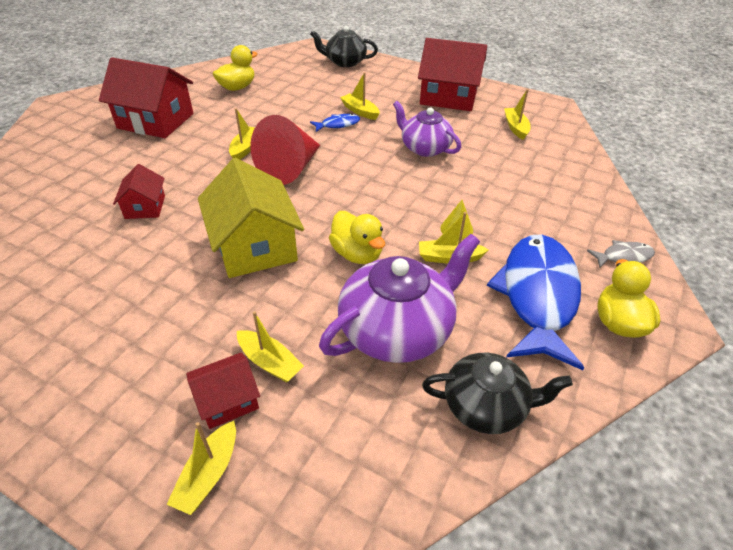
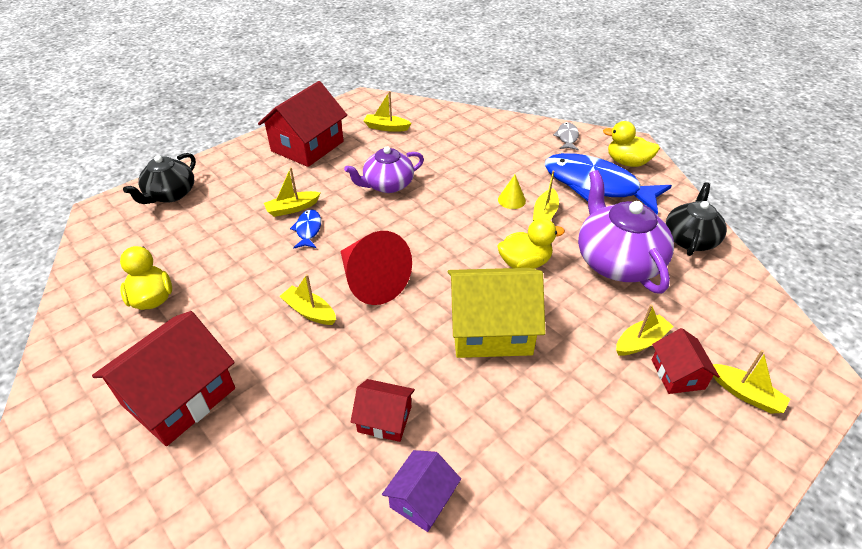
camera: 70 degrees left, 0 degrees up
none -> purple house [382,450,461,532]

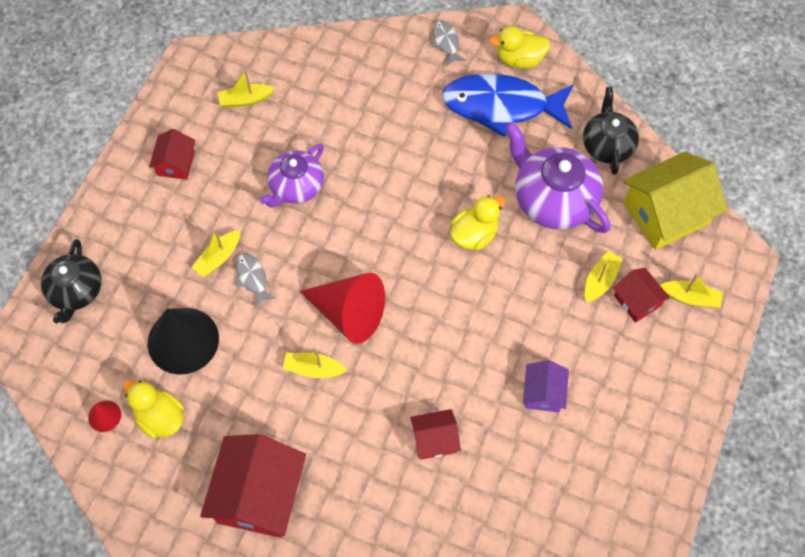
camera: 25 degrees left, 20 degrees up
red house [258,81,347,167] -> red house [149,129,196,180], size x0.53
blue fish [290,209,321,249] -> grey fish [236,253,276,307]
purple house [382,450,461,532] -> purple house moved to [523,360,569,413]
yellow house [448,268,545,358] -> yellow house moved to [623,152,727,250]
yellow cone [498,175,526,209] -> none
yellow boat [533,171,559,221] -> none
none -> red cone [88,400,121,432]
none -> black cone [148,308,219,375]

